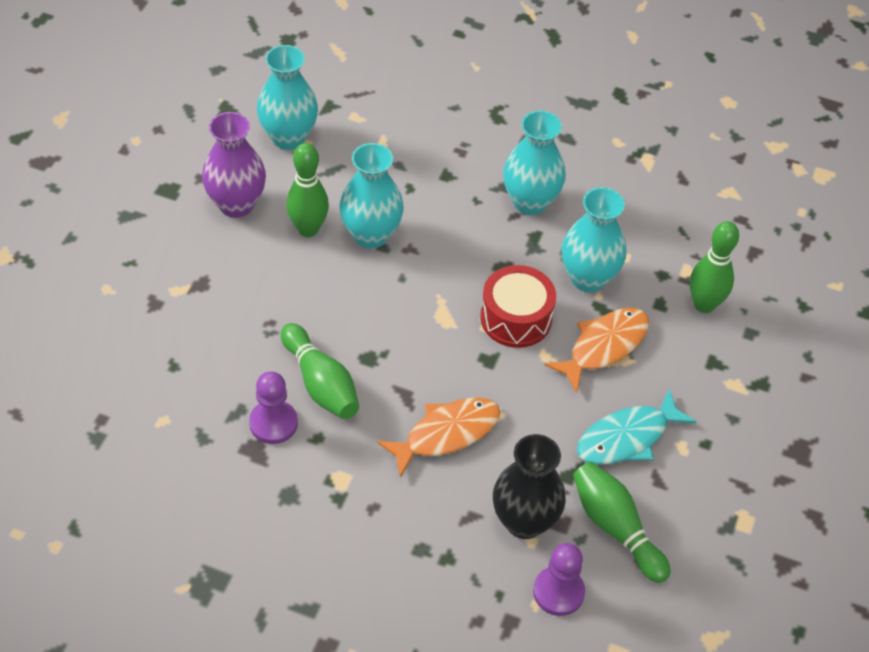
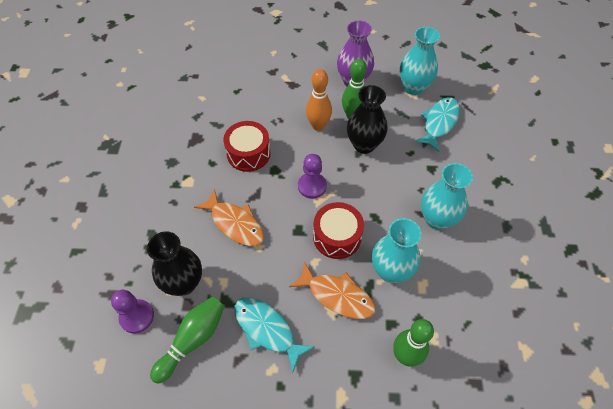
camera: 75 degrees right, 5 degrees up
purple pawn [249,371,298,444] -> purple pawn moved to [298,154,327,199]
green bowling pin [281,323,359,419] -> red drum [223,121,271,172]
turquoise vase [339,143,404,248] -> black vase [347,85,388,154]
none -> orange bowling pin [306,69,332,131]
none -> turquoise fish [414,97,460,152]

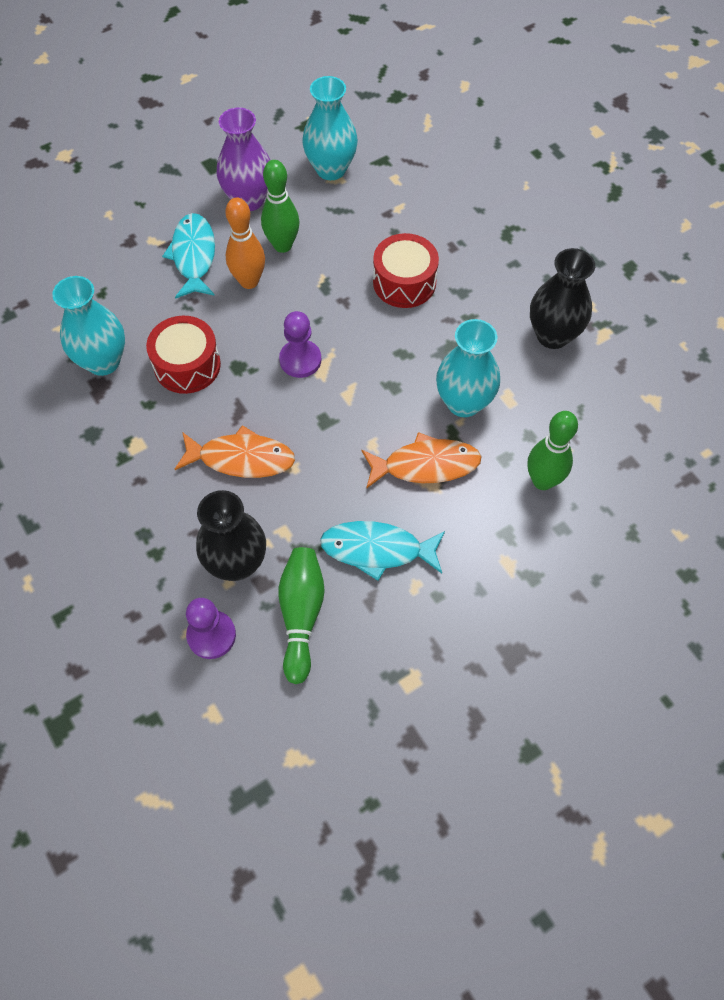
camera: 35 degrees left, 5 degrees up
red drum [313,202,364,259] -> red drum moved to [373,233,439,308]
black vase [347,85,388,154] -> black vase moved to [530,248,595,349]
turquoise fish [414,97,460,152] -> turquoise fish moved to [162,213,215,299]
turquoise vase [421,163,473,230] -> turquoise vase moved to [52,276,125,376]

